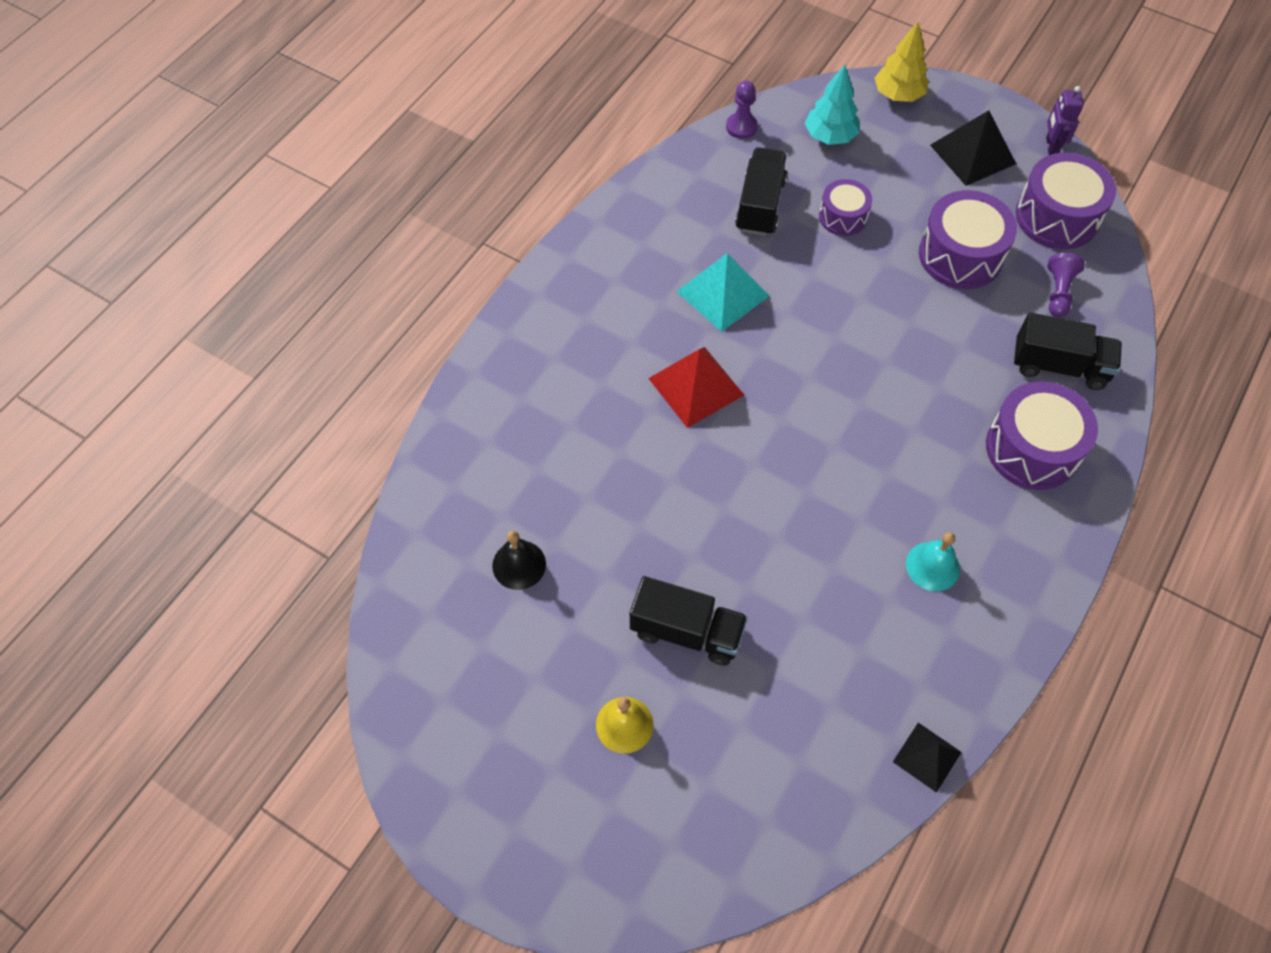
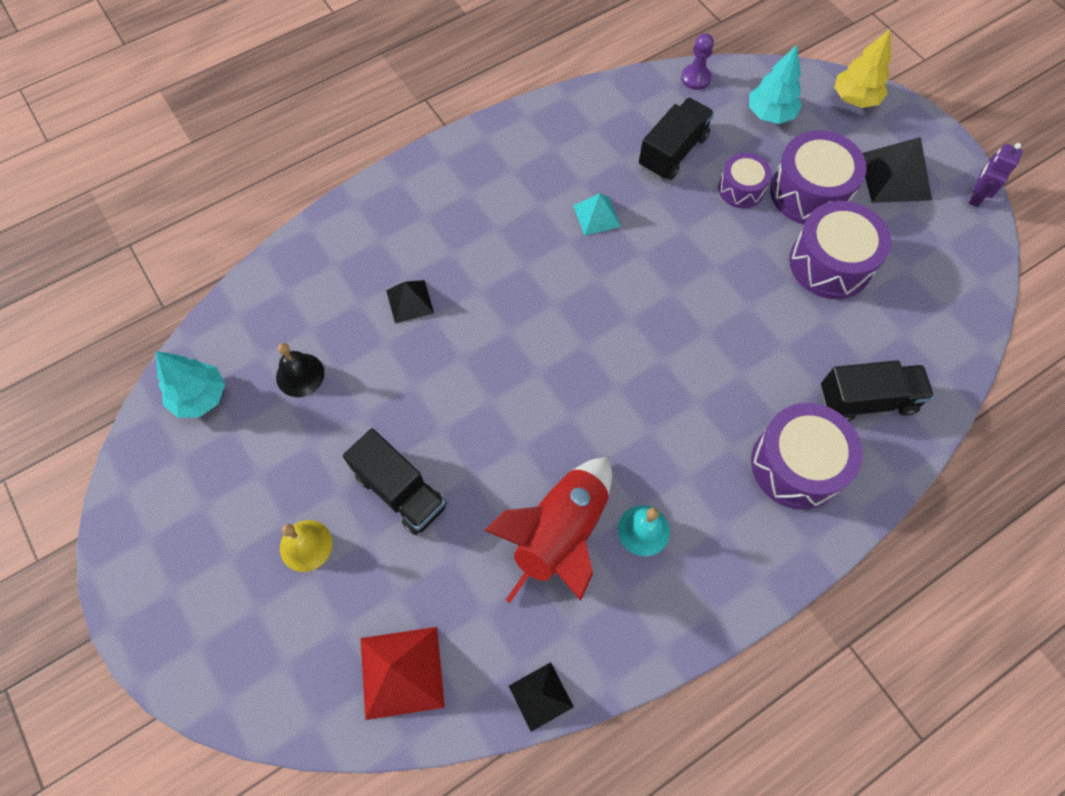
camera: 25 degrees right, 5 degrees up
red pyramid [648,347,744,428] -> red pyramid moved to [360,627,445,720]
turquoise pyramid [676,253,769,332] -> turquoise pyramid [573,193,621,236], size x0.61
black truck [1014,313,1122,390] -> black truck turned 45 degrees counterclockwise [821,360,934,421]
purple drum [1016,152,1116,250] -> purple drum moved to [770,130,867,224]
purple pawn [1047,253,1085,317] -> none
none -> turquoise tree [156,351,225,418]
none -> black pyramid [386,280,434,324]
none -> red rocket [484,458,612,603]

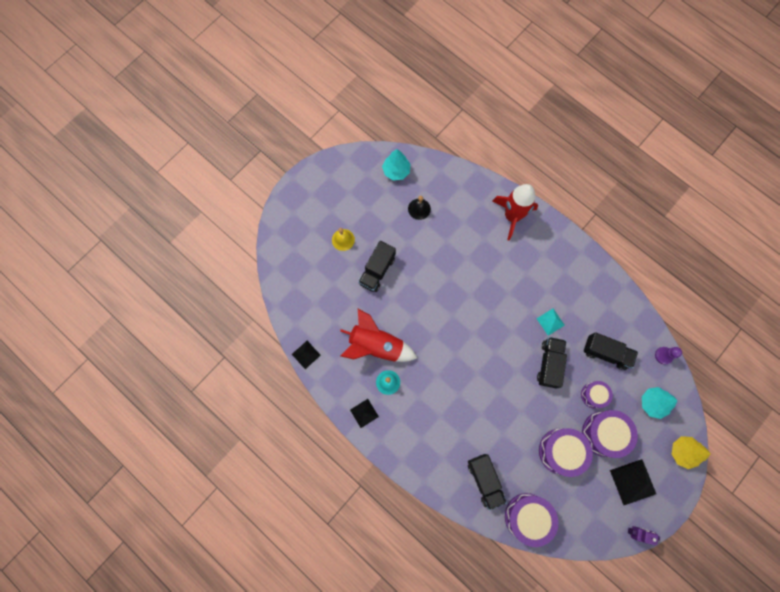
camera: 75 degrees right, 10 degrees up
red pyramid [360,627,445,720] -> none
black pyramid [386,280,434,324] -> black pyramid moved to [350,399,379,428]
purple drum [751,403,863,509] -> purple drum moved to [505,493,558,547]
none -> red rocket [492,184,538,240]
none -> black truck [537,337,567,389]

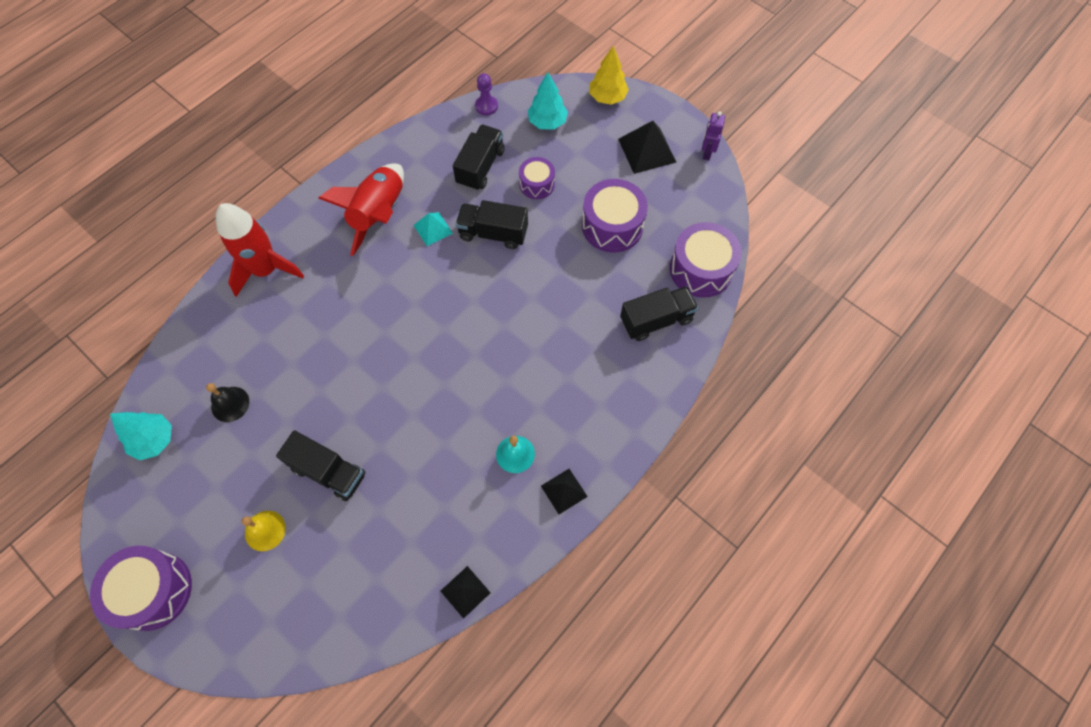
camera: 90 degrees left, 10 degrees down
red rocket [340,309,417,362] -> red rocket moved to [319,163,404,256]
purple drum [582,410,638,458] -> purple drum moved to [90,546,192,631]

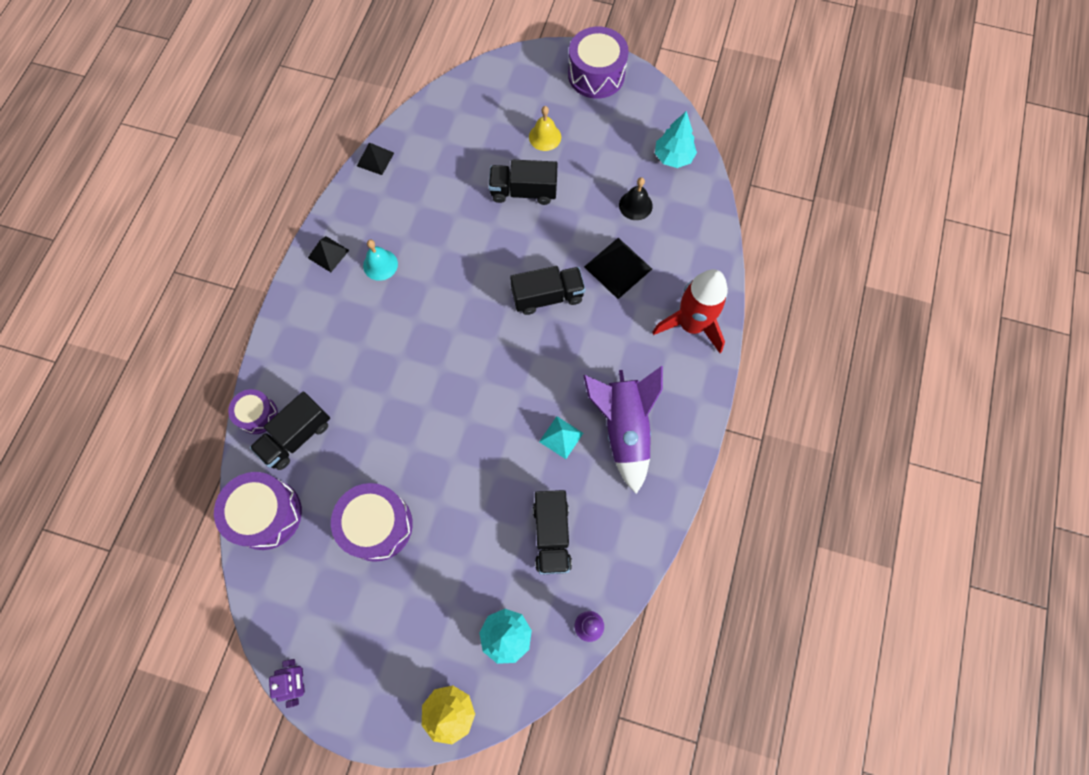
camera: 155 degrees right, 5 degrees up
red rocket [319,163,404,256] -> purple rocket [583,366,663,494]
black truck [455,200,528,249] -> black truck moved to [510,266,585,315]
purple drum [519,157,555,199] -> purple drum moved to [228,389,278,434]
black pyramid [618,121,676,174] -> black pyramid moved to [584,238,652,299]

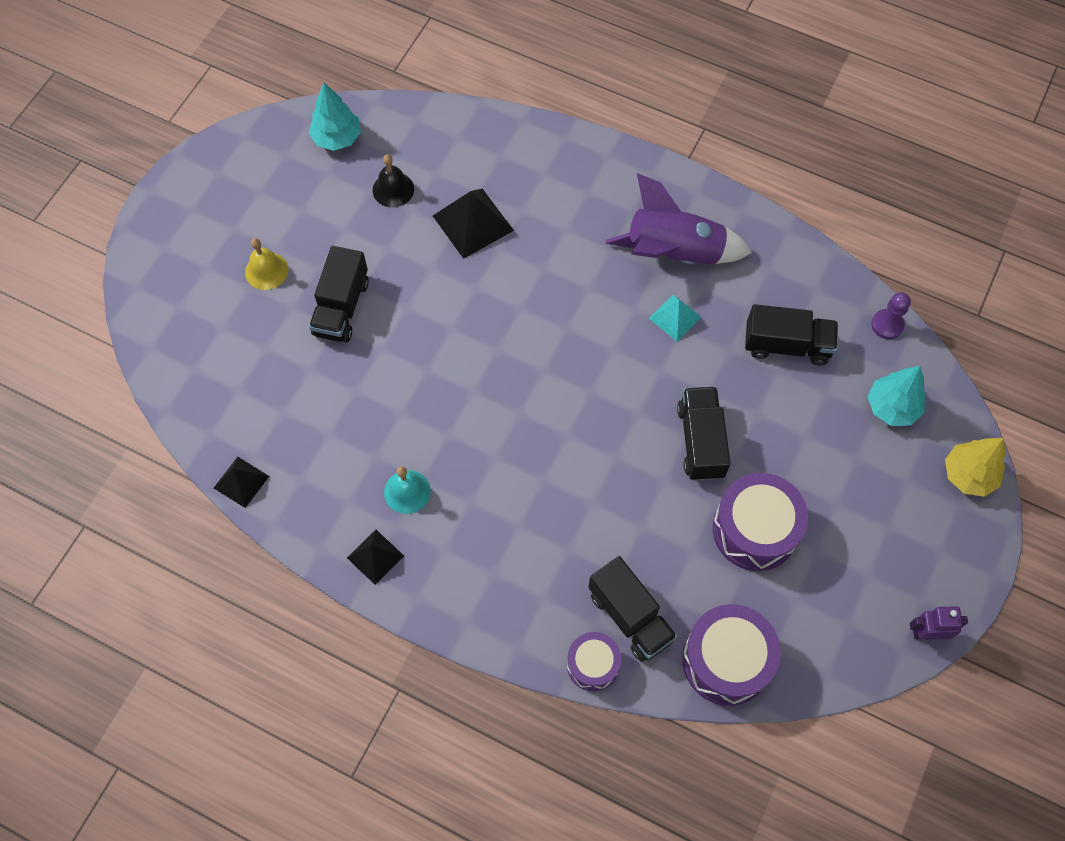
camera: 80 degrees left, 5 degrees down
black truck [510,266,585,315] -> black truck moved to [677,387,730,481]
purple drum [568,27,629,99] -> none
red rocket [653,269,728,353] -> none

